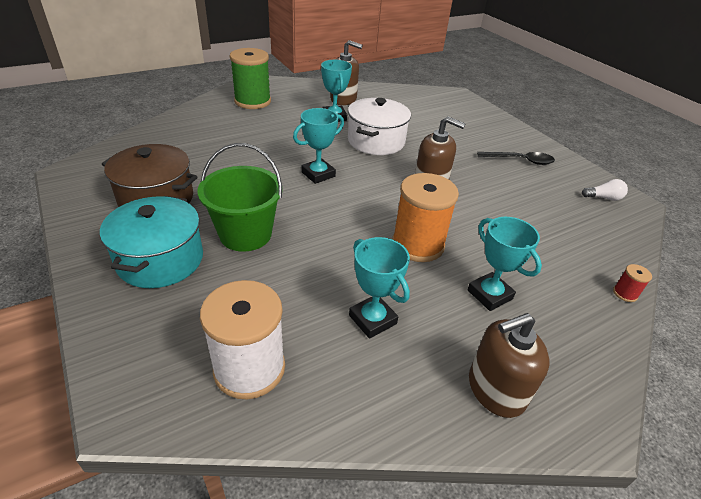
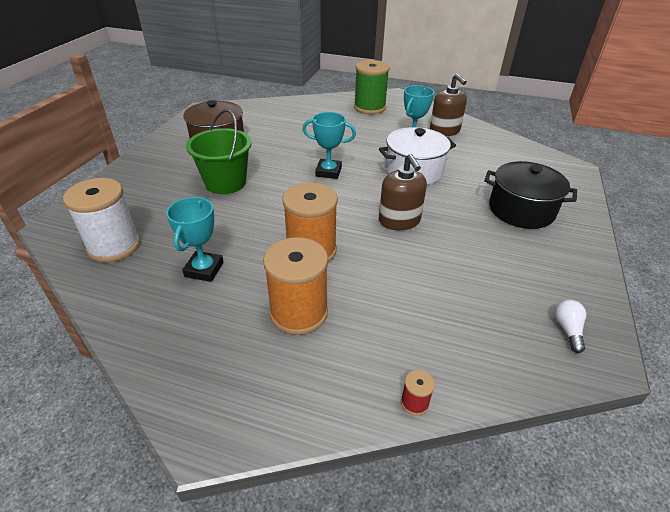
camera: 50 degrees right, 0 degrees up
turquoise pot [100,196,203,288] -> none
turquoise trophy [467,217,542,311] -> orange spool [263,237,328,335]
brown soap dispenser [469,313,550,418] -> none
black spoon [477,152,555,165] -> none
white light bulb [582,179,628,201] -> white light bulb turned 135 degrees counterclockwise [554,300,586,353]
none -> black pot [484,161,577,229]

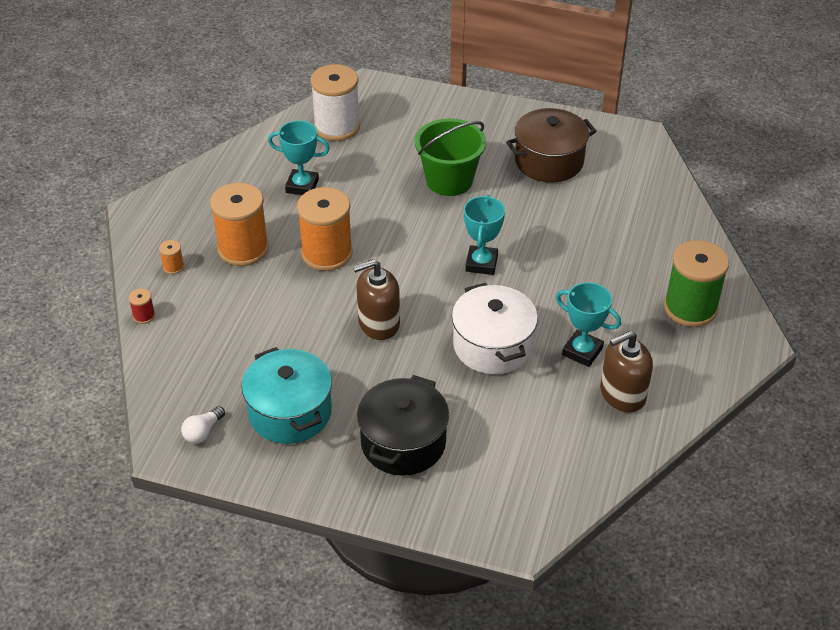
camera: 90 degrees right, 5 degrees up
white light bulb [554,300,586,353] -> white light bulb turned 120 degrees clockwise [181,406,225,444]
none -> orange spool [159,240,184,274]
none -> turquoise pot [242,347,332,444]

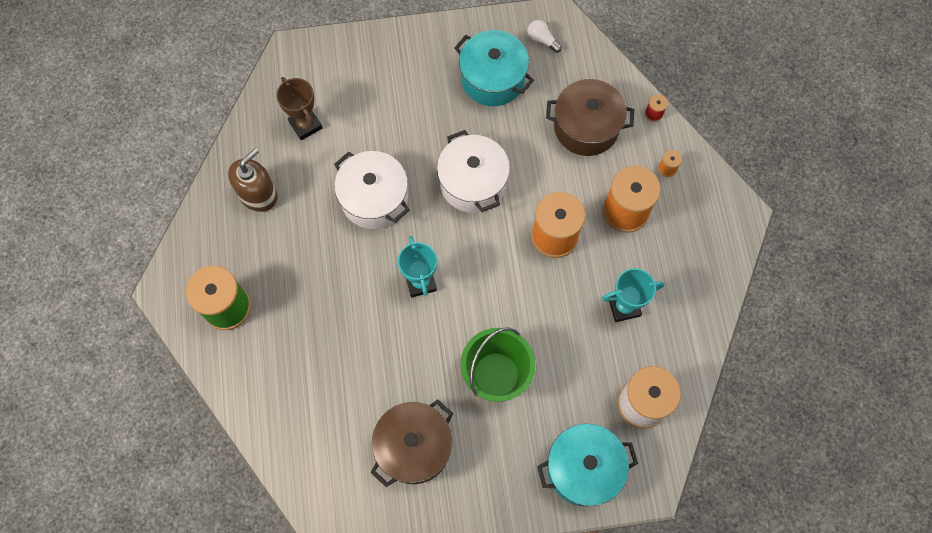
camera: 155 degrees right, 25 degrees up
white light bulb [181,406,225,444] -> white light bulb turned 60 degrees counterclockwise [527,20,562,53]
brown soap dispenser [353,259,400,340] -> white pot [437,130,510,213]
black pot [357,375,449,476] -> none
turquoise trophy [556,282,621,367] -> none
none -> brown trophy [276,77,323,140]
none -> turquoise pot [537,424,638,507]
none -> brown pot [546,79,634,156]

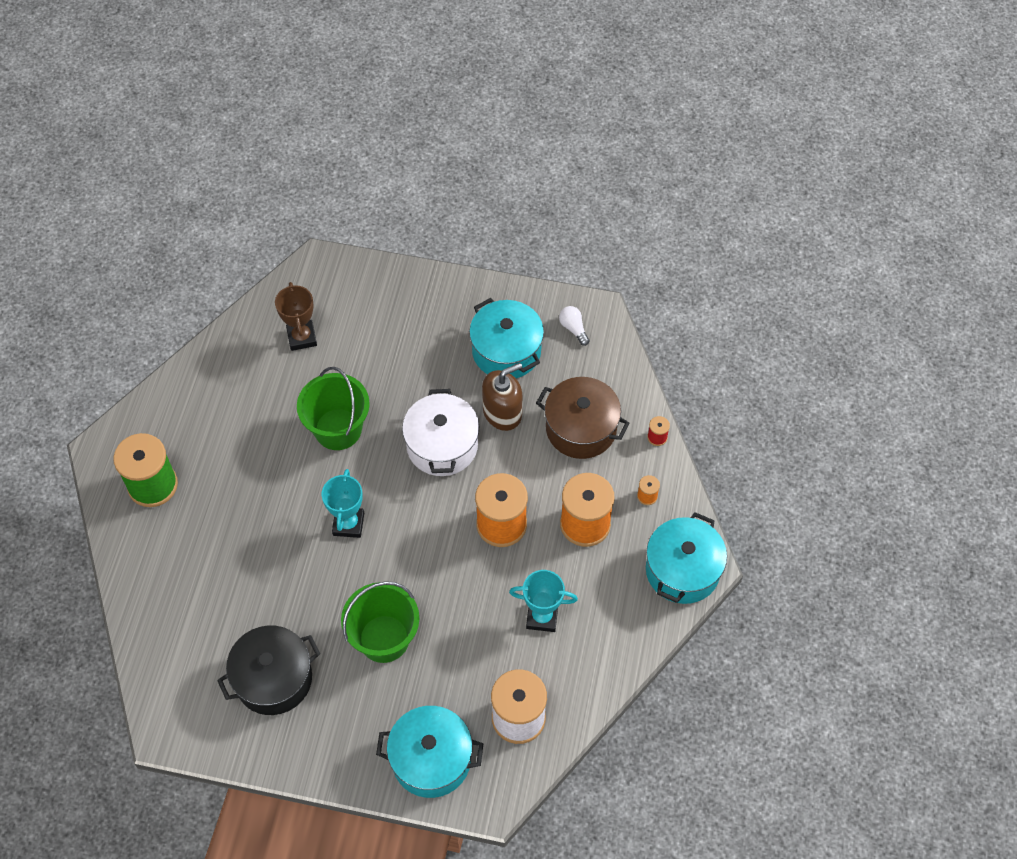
camera: 20 degrees right, 10 degrees down
brown soap dispenser [228,148,278,212] -> brown soap dispenser moved to [482,363,522,431]
white pot [334,151,409,229] -> green bucket [297,367,370,450]
brown pot [370,400,453,487] -> black pot [217,626,320,715]
none -> turquoise pot [646,512,727,604]

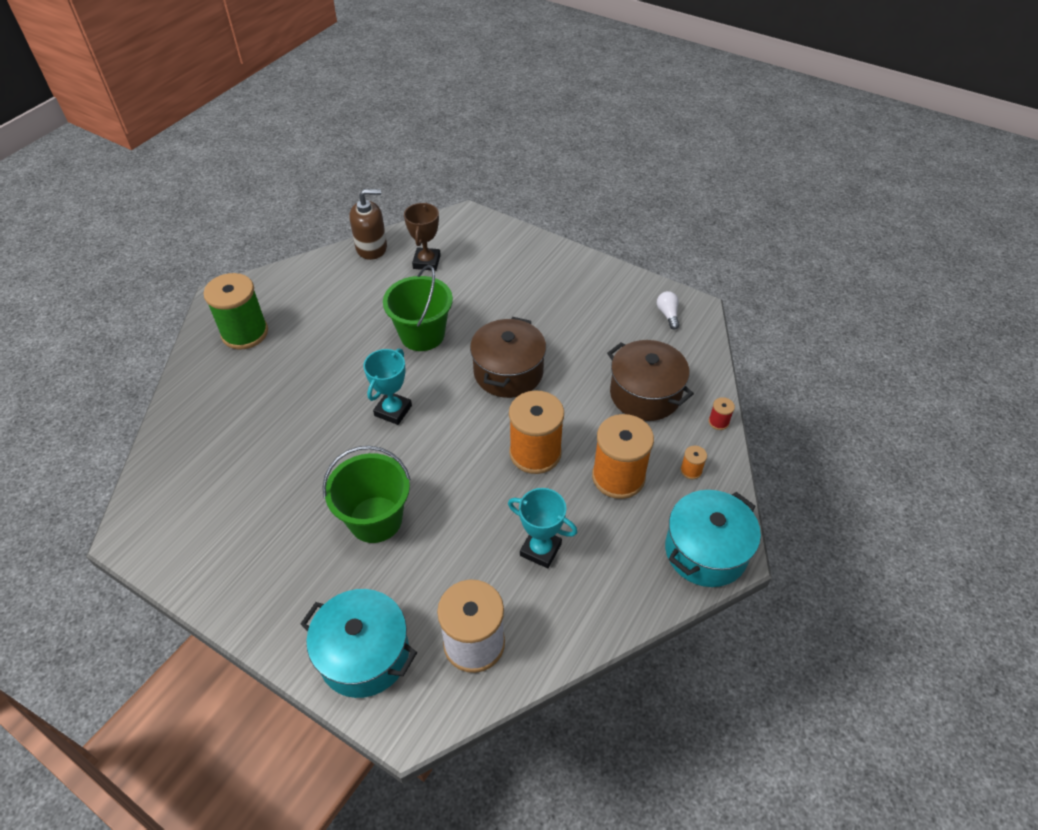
camera: 20 degrees right, 10 degrees down
black pot [217,626,320,715] -> none
white pot [402,389,479,476] -> brown pot [470,317,546,398]
turquoise pot [469,298,544,378] -> none
brown soap dispenser [482,363,522,431] -> brown soap dispenser moved to [349,189,387,260]

